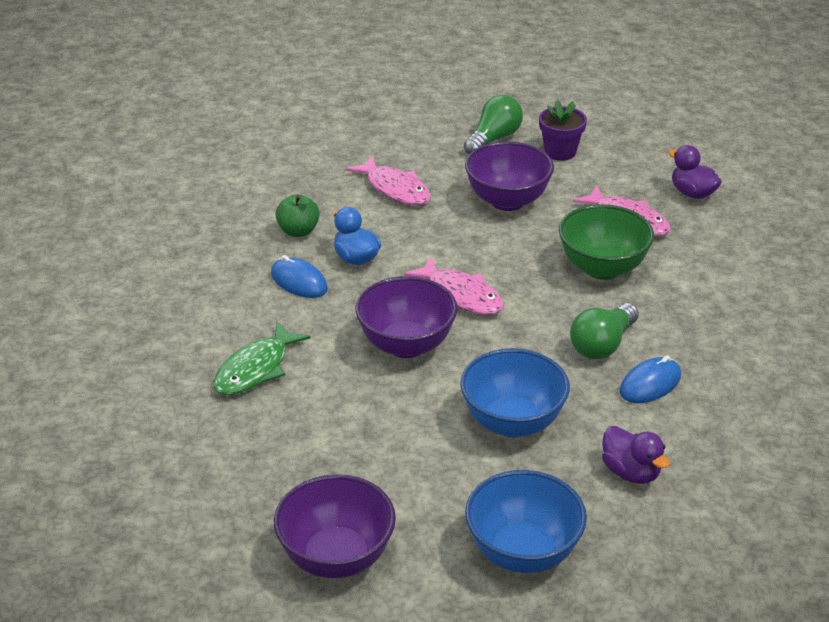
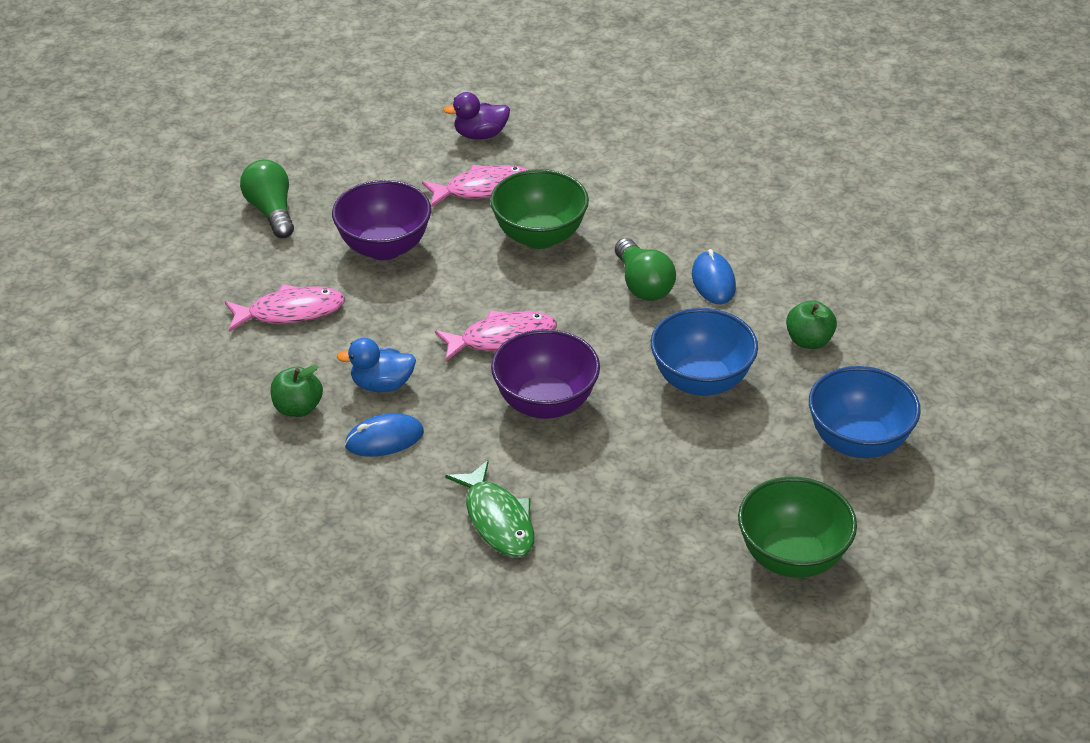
camera: 60 degrees left, 5 degrees up
purple bowl [274,474,396,578] -> green bowl [738,477,857,578]
purple flower pot [539,100,587,161] -> none
purple duck [602,426,670,484] -> green apple [786,300,837,349]

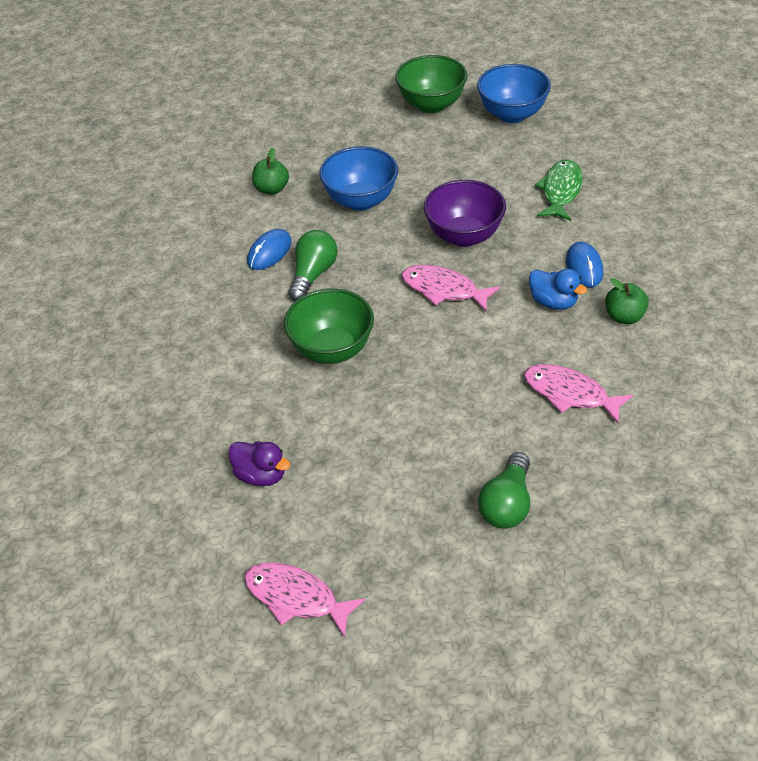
camera: 135 degrees left, 5 degrees up
purple bowl [332,180,431,260] -> none
blue mouse [345,413,424,457] -> blue mouse turned 60 degrees clockwise [566,242,603,287]
pink fish [422,165,528,208] -> pink fish moved to [244,562,365,637]
blue bowl [809,366,921,458] -> blue bowl moved to [477,64,551,123]

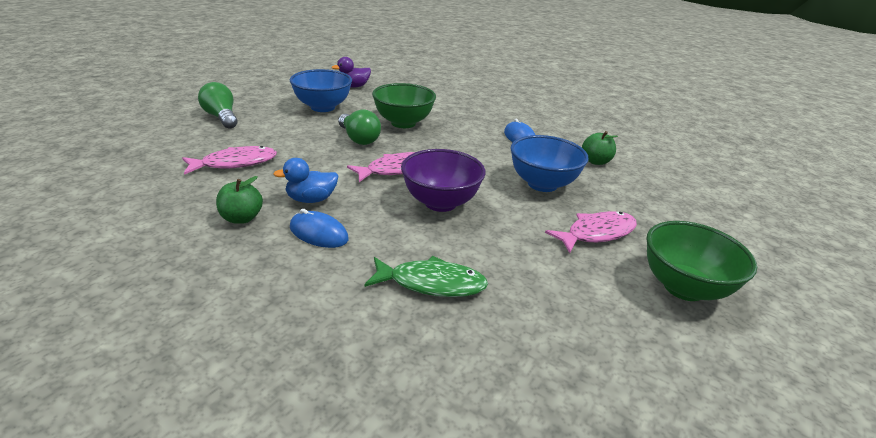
camera: 120 degrees right, 15 degrees down
pink fish [244,562,365,637] -> pink fish moved to [545,211,637,253]
green light bulb [288,230,337,301] -> green light bulb moved to [338,109,381,145]
blue bowl [477,64,551,123] -> blue bowl moved to [290,69,352,112]
green fish [535,159,583,221] -> green fish turned 45 degrees counterclockwise [364,256,488,297]

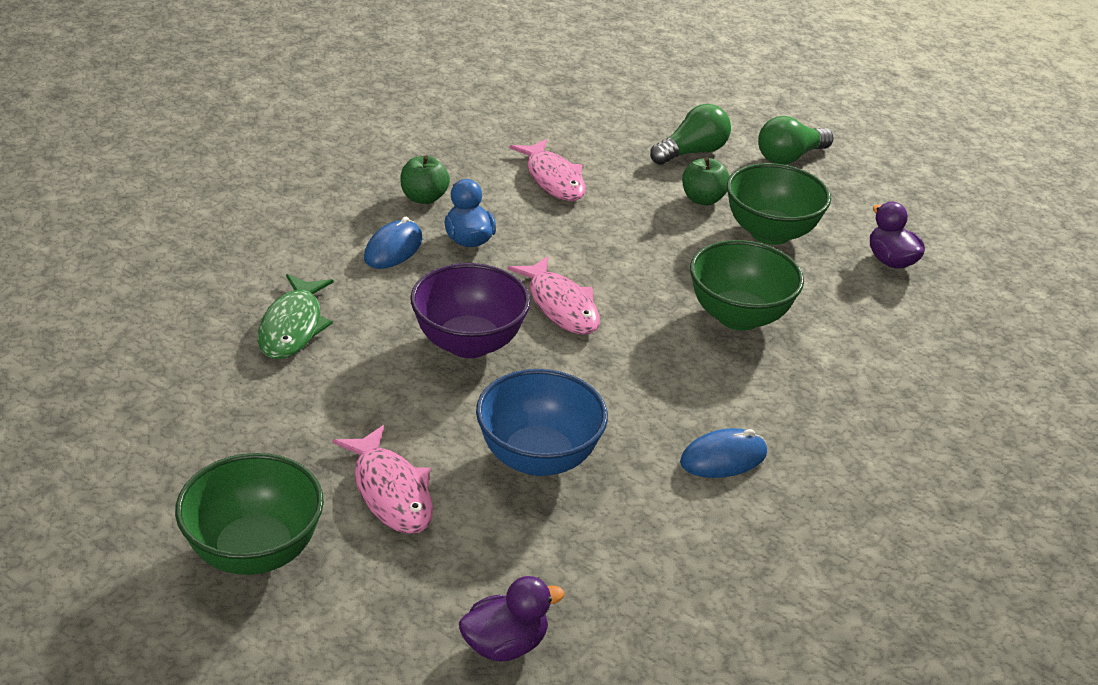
camera: 90 degrees right, 5 degrees up
blue bowl [290,69,352,112] -> green bowl [727,163,831,245]
green light bulb [338,109,381,145] -> green light bulb moved to [758,116,834,165]
green apple [582,131,618,165] -> green apple moved to [682,157,730,205]
none -> purple duck [459,576,565,662]

